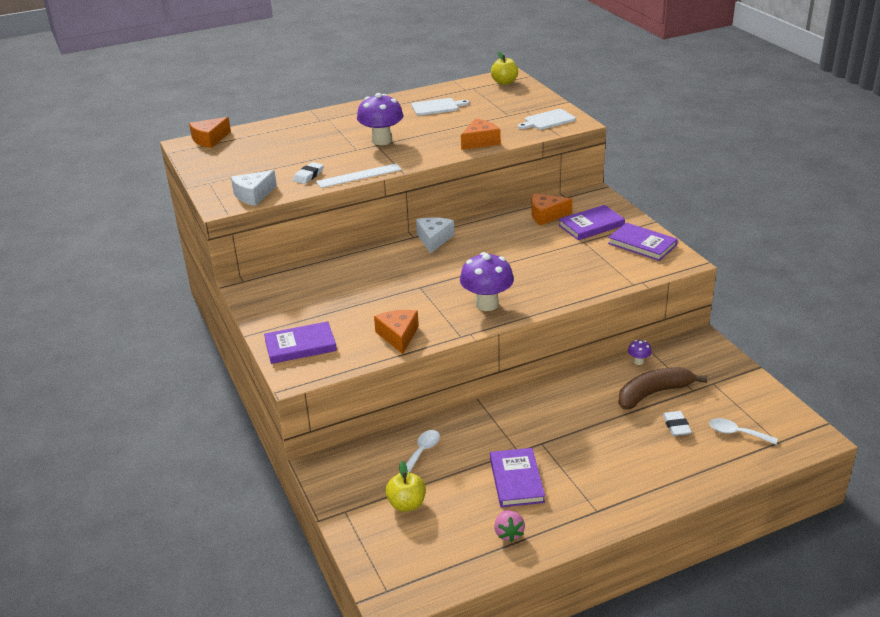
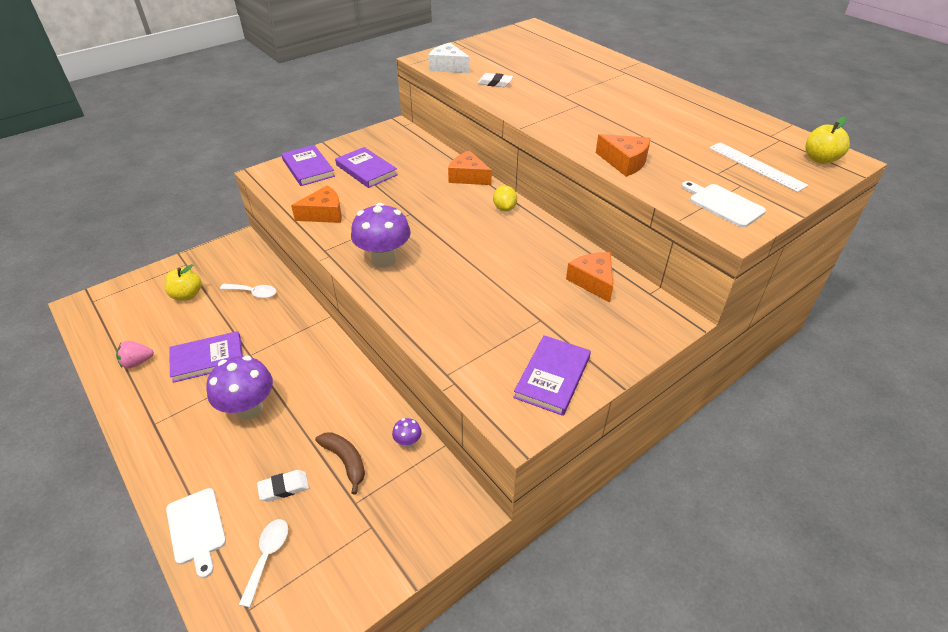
camera: 75 degrees right, 10 degrees up
orange cheese [189,117,231,148] -> orange cheese moved to [448,151,492,185]
white ruler [316,163,402,188] -> white ruler moved to [709,142,809,192]
purple mushroom [357,93,403,145] -> purple mushroom moved to [206,356,273,420]
white cutting board [411,98,469,116] -> white cutting board moved to [166,488,226,578]
white cheese [416,217,454,254] -> yellow lemon [493,185,517,211]
purple book [559,205,625,240] -> purple book moved to [335,147,398,188]
brown banana [618,367,707,410] -> brown banana [315,432,365,494], size x0.66

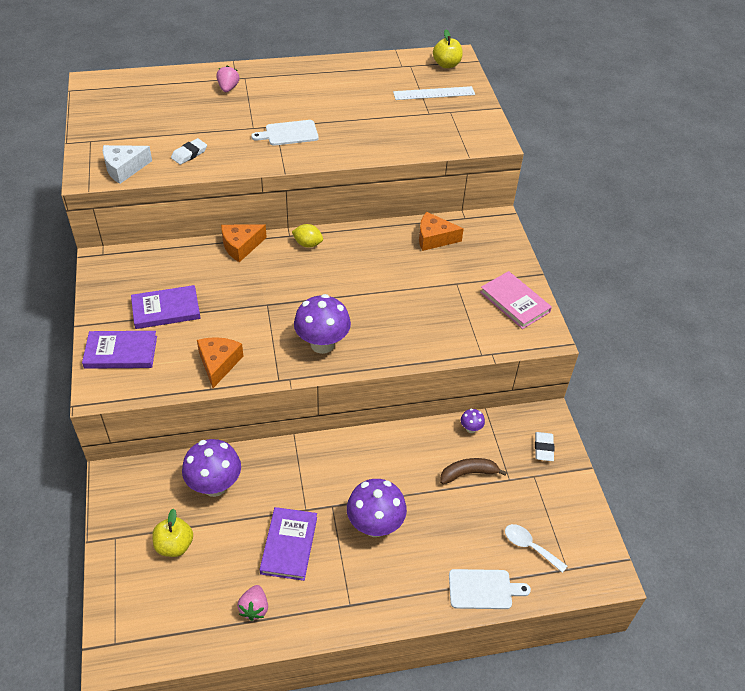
camera: 65 degrees left, 5 degrees up
white spoon [220,284,276,298] -> purple mushroom [182,439,241,497]
white eraser [257,470,309,502] -> white eraser moved to [535,432,555,461]
purple book [513,335,591,416] -> pink book [480,271,552,329]
orange cheese [596,134,650,177] -> none
white cutting board [682,181,766,228] -> white cutting board moved to [251,120,319,146]
none -> pink strawberry [216,66,239,92]

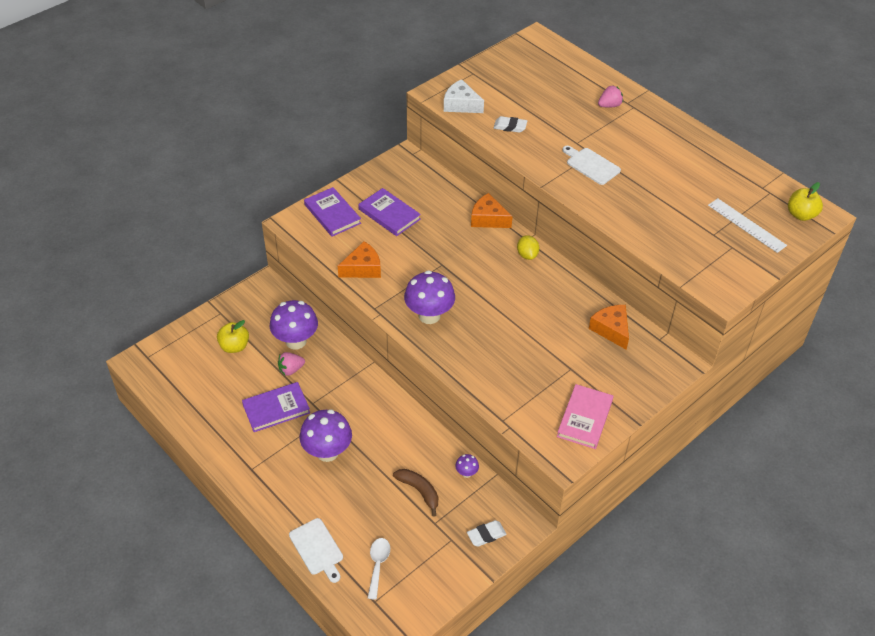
camera: 60 degrees right, 0 degrees up
pink strawberry [237,585,268,621] -> pink strawberry moved to [278,352,305,376]

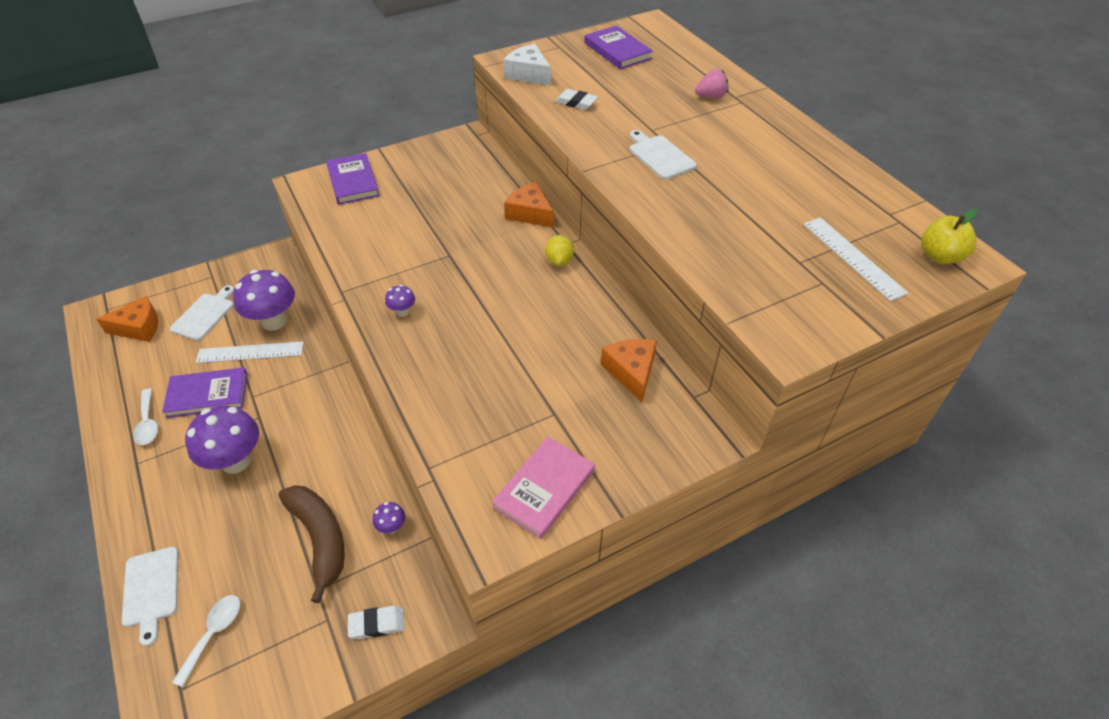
camera: 15 degrees right, 0 degrees up
yellow apple [217,320,249,353] -> white cutting board [170,285,234,341]
pink strawberry [278,352,305,376] -> white ruler [196,341,304,363]
orange cheese [338,241,381,278] -> orange cheese moved to [96,296,158,342]
purple book [358,188,421,236] -> purple book moved to [585,26,653,69]
brown banana [393,469,438,516] -> brown banana [278,485,345,603], size x1.52
purple mushroom [404,270,455,324] -> purple mushroom [385,285,415,317], size x0.45
none -> white spoon [133,389,158,445]

